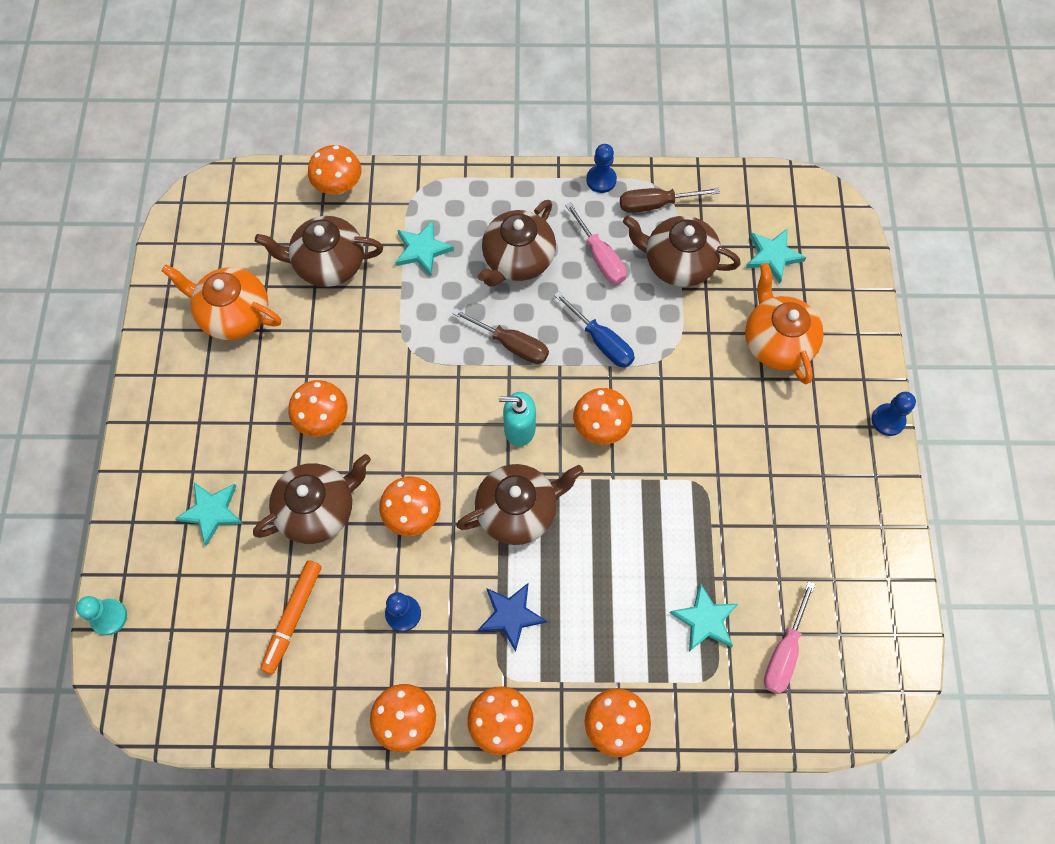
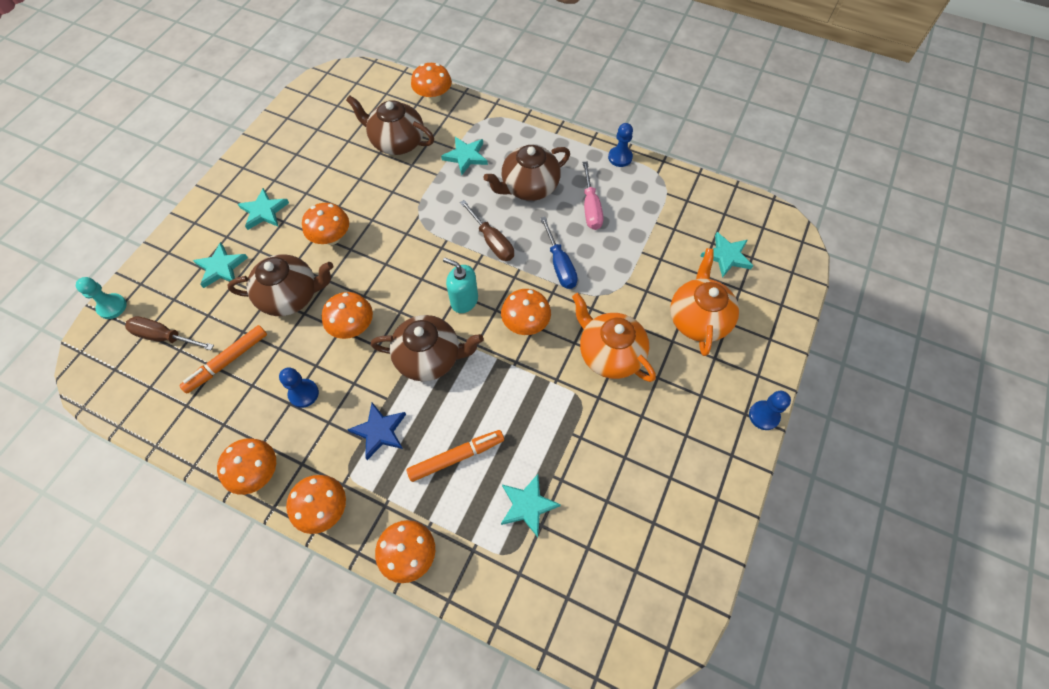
camera: 25 degrees right, 5 degrees down
orange teapot [161,264,281,340] -> orange teapot moved to [572,293,656,382]
brown screwdriver [620,188,720,213] -> brown screwdriver moved to [125,316,214,350]
brown teapot [623,216,741,287] -> none
pink screwdriver [764,581,815,694] -> none
none -> turquoise star [238,188,289,230]
none -> orange marker [406,430,504,482]

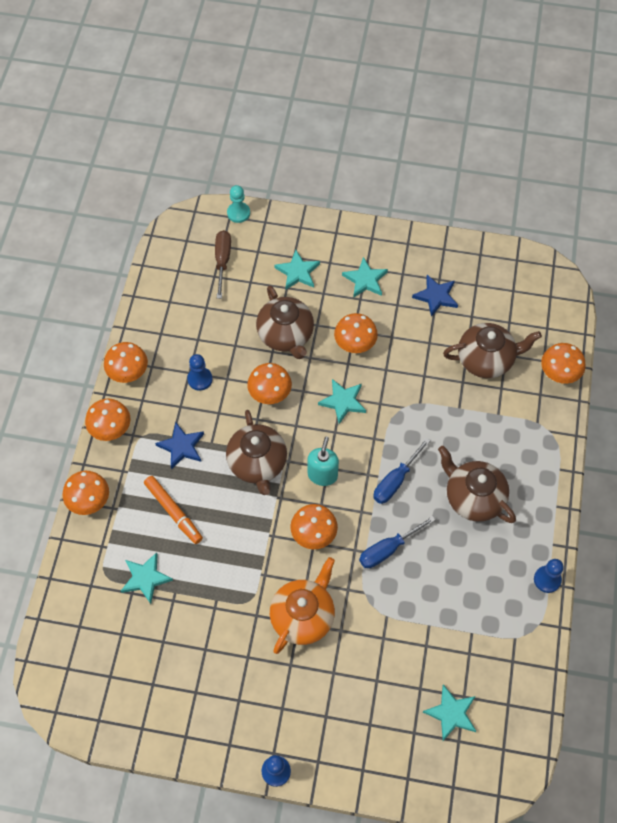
camera: 75 degrees right, 0 degrees up
orange marker [179,325,267,393] -> none
brown teapot [346,95,434,155] -> brown teapot turned 75 degrees clockwise [443,323,542,378]
turquoise star [441,137,488,175] -> turquoise star moved to [318,379,366,424]
brown screwdriver [460,200,514,261] -> blue screwdriver [373,438,431,504]
pink screwdriver [582,161,603,230] -> none
orange teapot [670,248,739,356] -> none
none -> blue star [412,275,458,317]

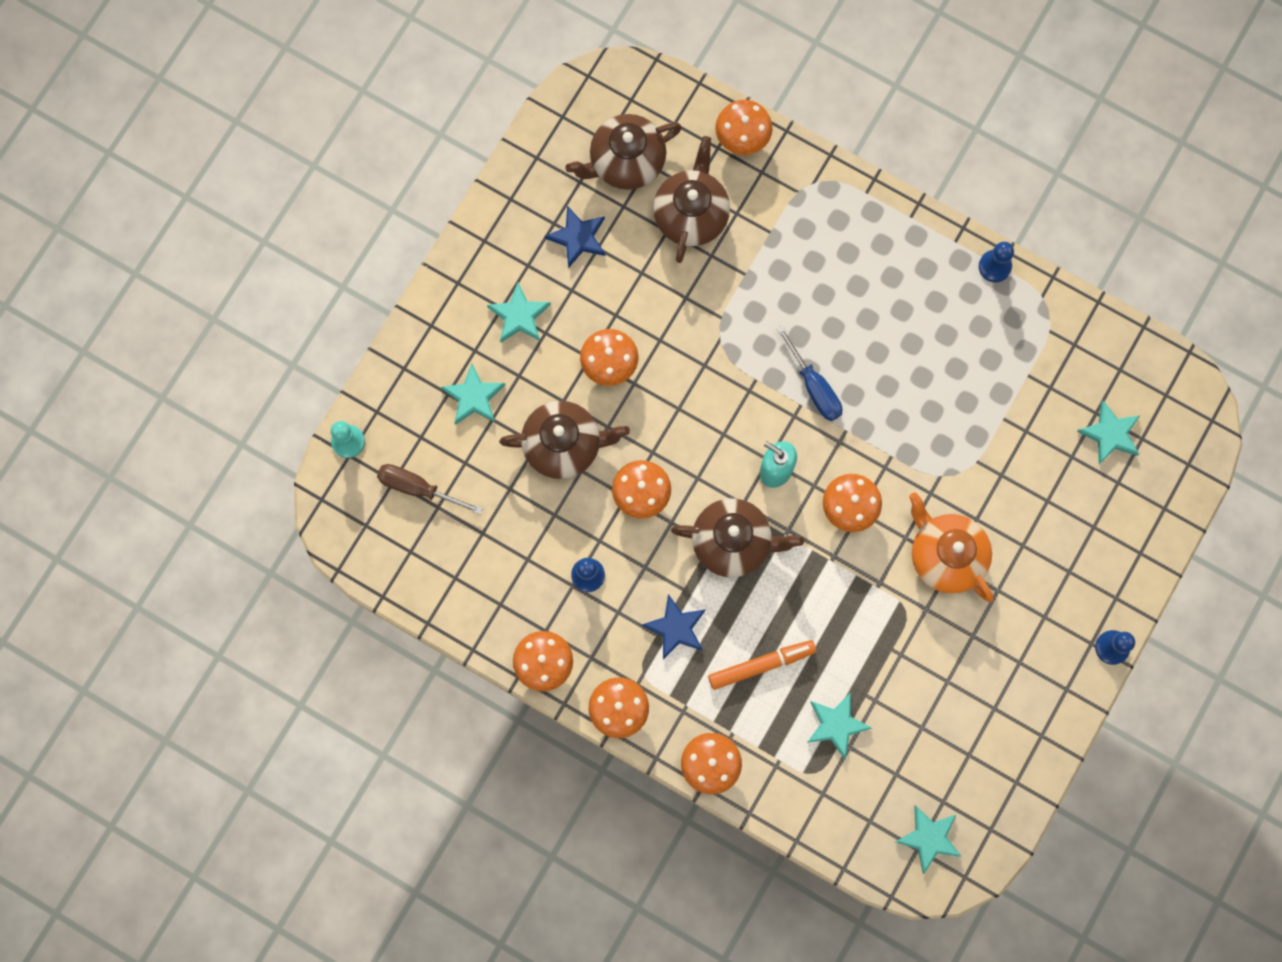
camera: 70 degrees left, 15 degrees up
turquoise star [318,379,366,424] -> turquoise star moved to [895,806,962,874]
blue screwdriver [359,516,435,568] -> none
brown teapot [438,446,516,523] -> brown teapot moved to [565,114,682,190]

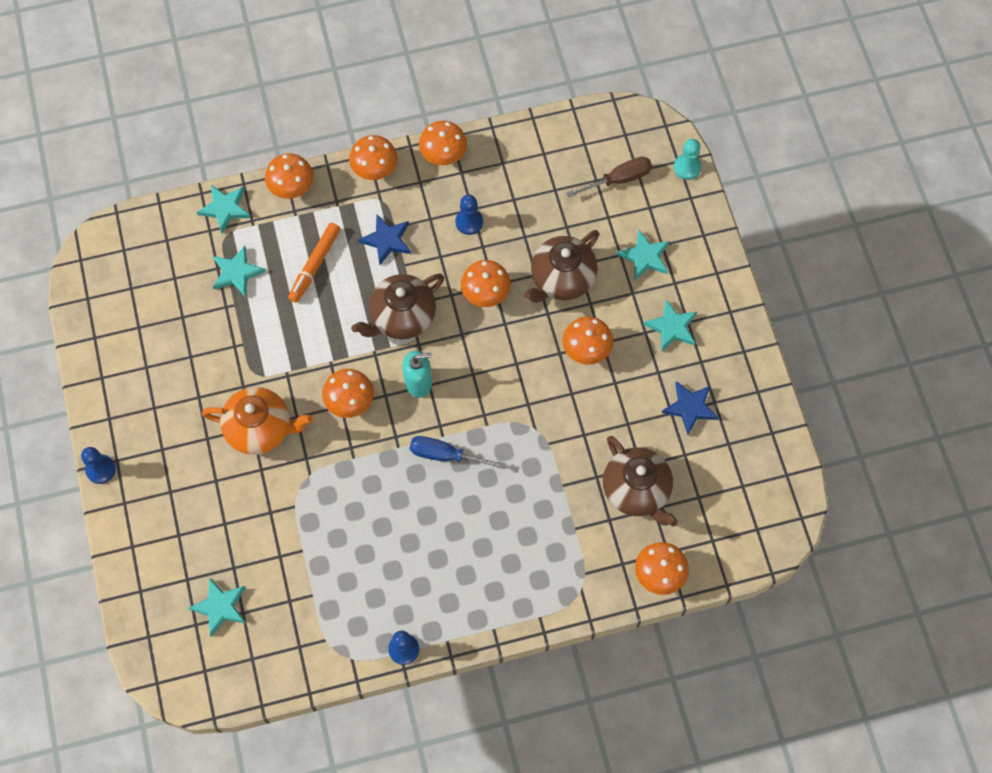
camera: 135 degrees right, 10 degrees down
brown teapot [565,114,682,190] -> none
turquoise star [895,806,962,874] -> turquoise star moved to [197,185,251,233]

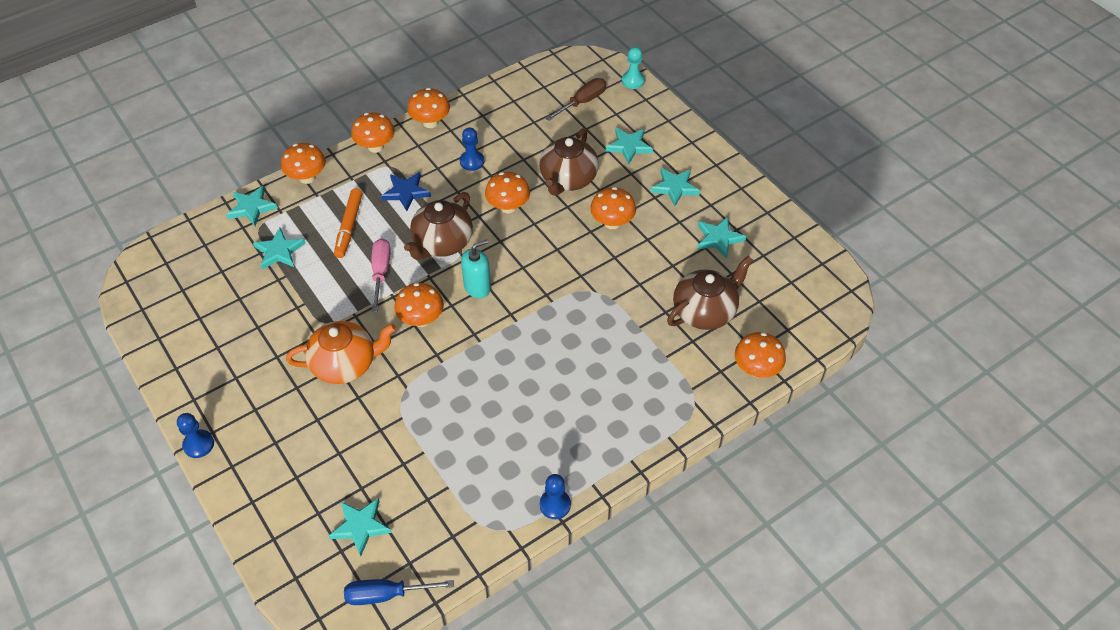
camera: 20 degrees left, 15 degrees down
blue screwdriver [410,436,506,469] -> blue screwdriver moved to [344,579,454,605]
brown teapot [603,436,678,526] -> brown teapot turned 75 degrees counterclockwise [667,256,753,330]
blue star [662,381,719,435] -> turquoise star [697,217,746,259]
none -> pink screwdriver [371,238,391,312]

